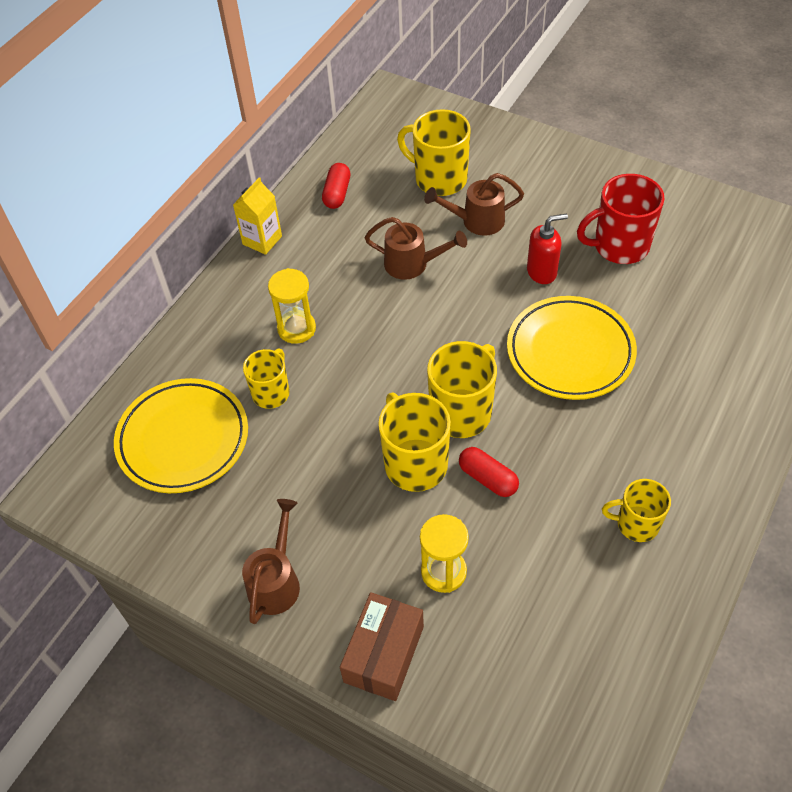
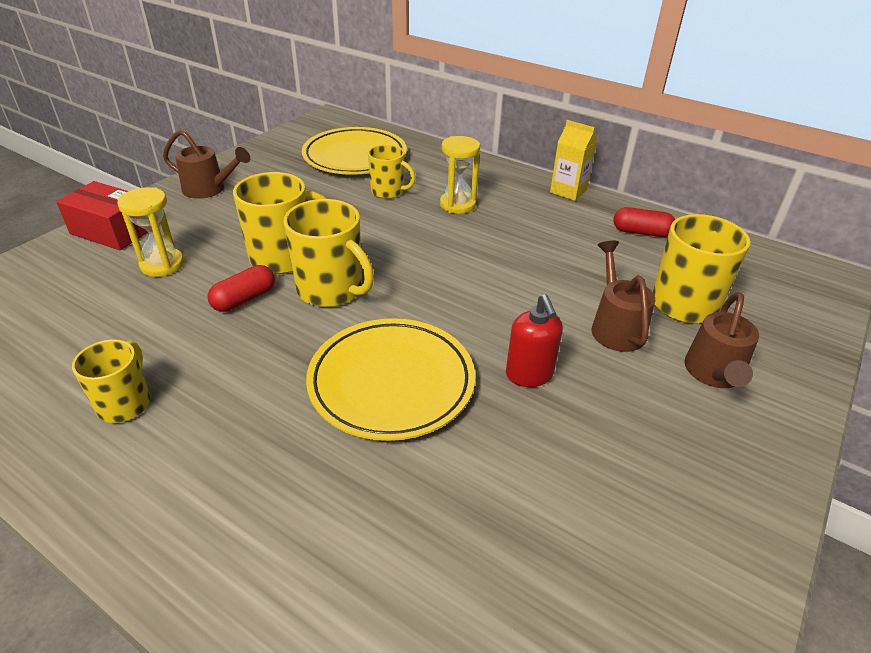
camera: 90 degrees right, 15 degrees down
brown box [340,592,424,701] -> red box [56,181,148,250]
brown watering can [365,217,467,280] -> brown watering can moved to [684,292,759,388]
red mug [577,174,664,264] -> none

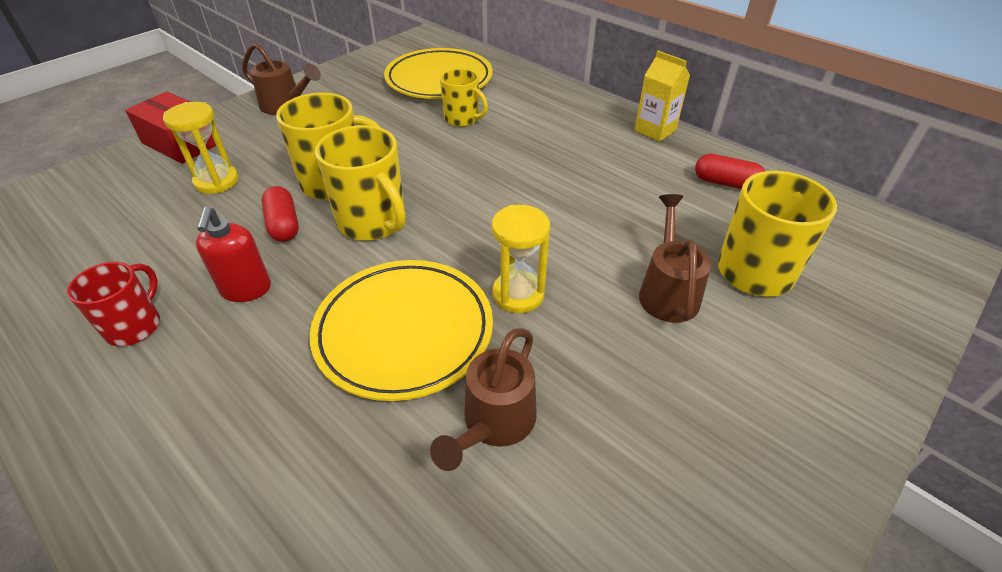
camera: 10 degrees right, 5 degrees up
yellow mug [72,339,150,423] -> red mug [67,262,160,346]
red capsule [207,265,275,312] -> red capsule turned 75 degrees counterclockwise [261,186,299,242]
yellow hourglass [440,136,480,214] -> yellow hourglass moved to [492,205,550,313]
red soap dispenser [506,294,563,387] -> red soap dispenser moved to [196,206,271,302]
brown watering can [684,292,759,388] -> brown watering can moved to [430,328,537,471]

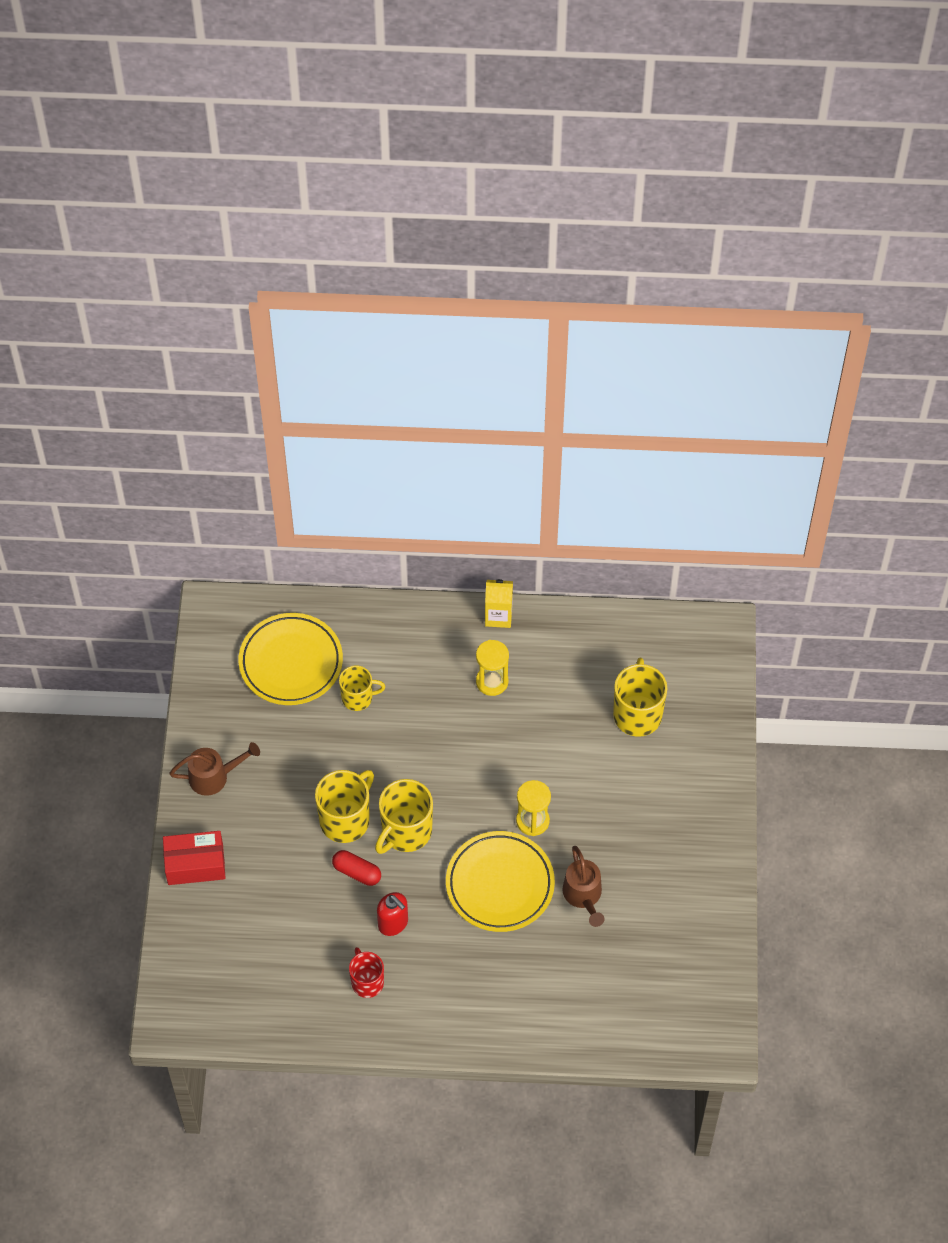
camera: 40 degrees left, 15 degrees up
yellow hourglass [163,102,239,194] -> yellow hourglass moved to [476,640,509,696]
yellow mug [315,125,406,241] -> yellow mug turned 120 degrees clockwise [375,779,433,854]
brown watering can [639,194,711,323] -> none
red capsule [695,154,765,189] -> none

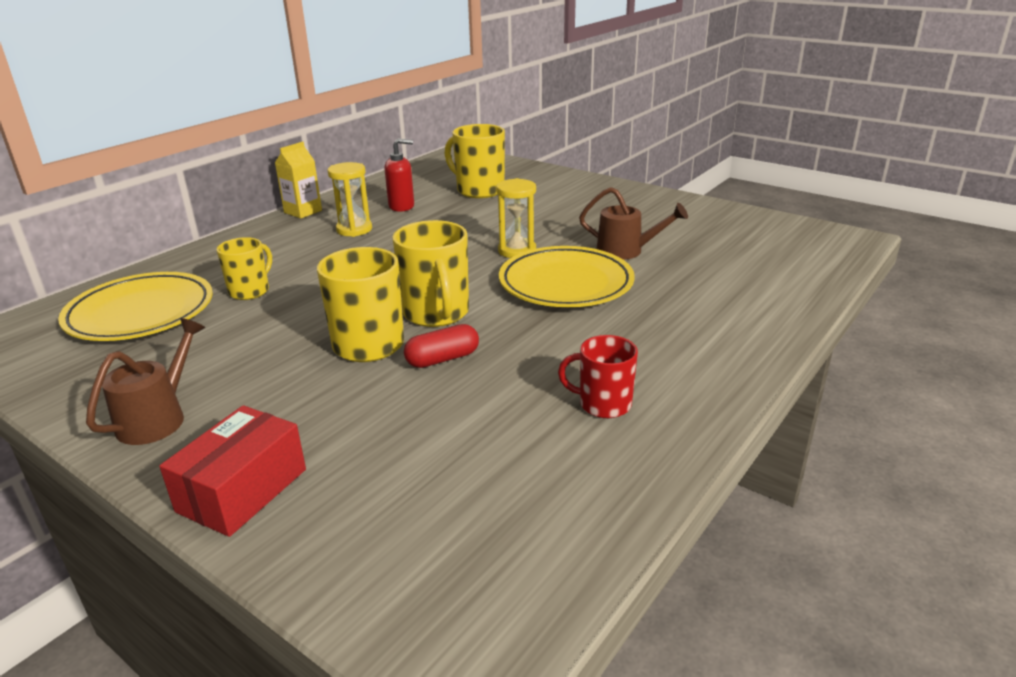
camera: 55 degrees left, 30 degrees down
red soap dispenser [377,892,408,936] -> red soap dispenser moved to [384,138,414,212]

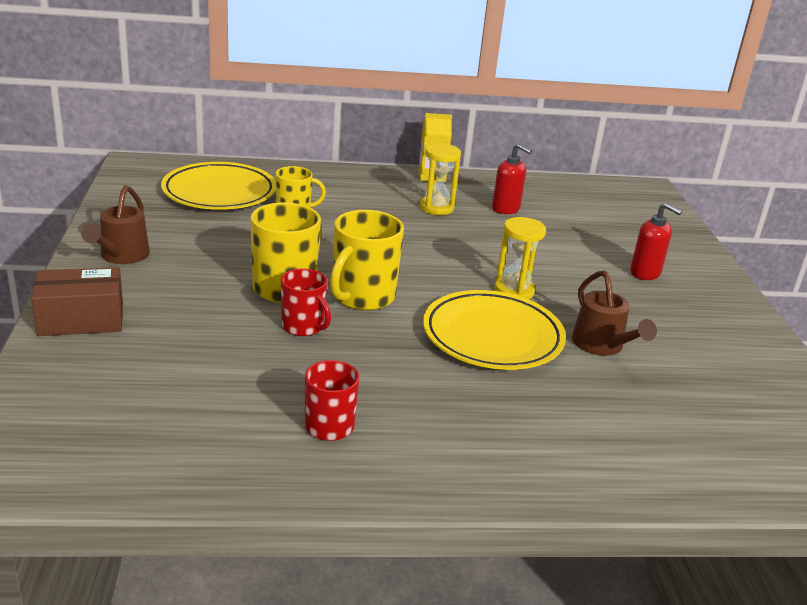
camera: 45 degrees right, 0 degrees up
brown watering can [86,318,205,445] -> brown watering can turned 120 degrees clockwise [81,185,150,264]
red box [159,405,306,537] -> brown box [31,267,123,336]
red capsule [404,324,479,368] -> red mug [281,268,331,336]
yellow mug [445,124,505,198] -> none
none -> red soap dispenser [630,202,682,280]

